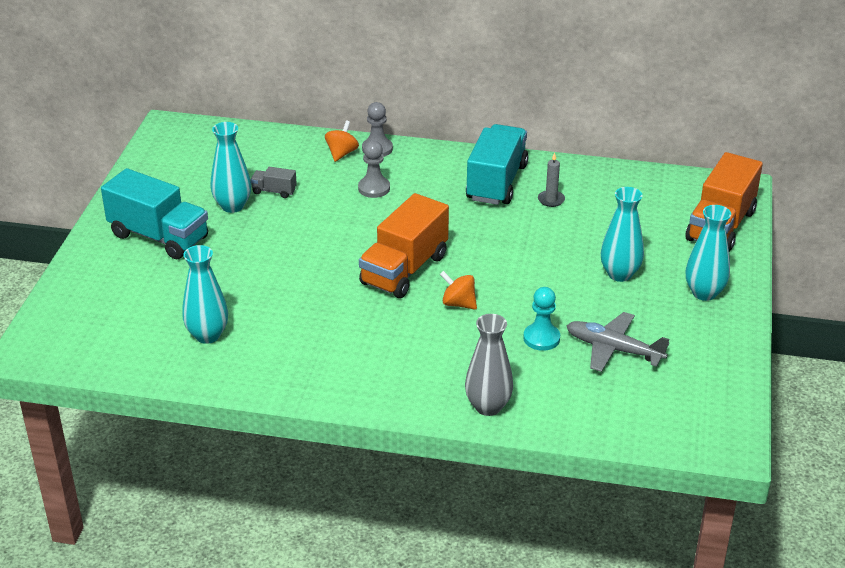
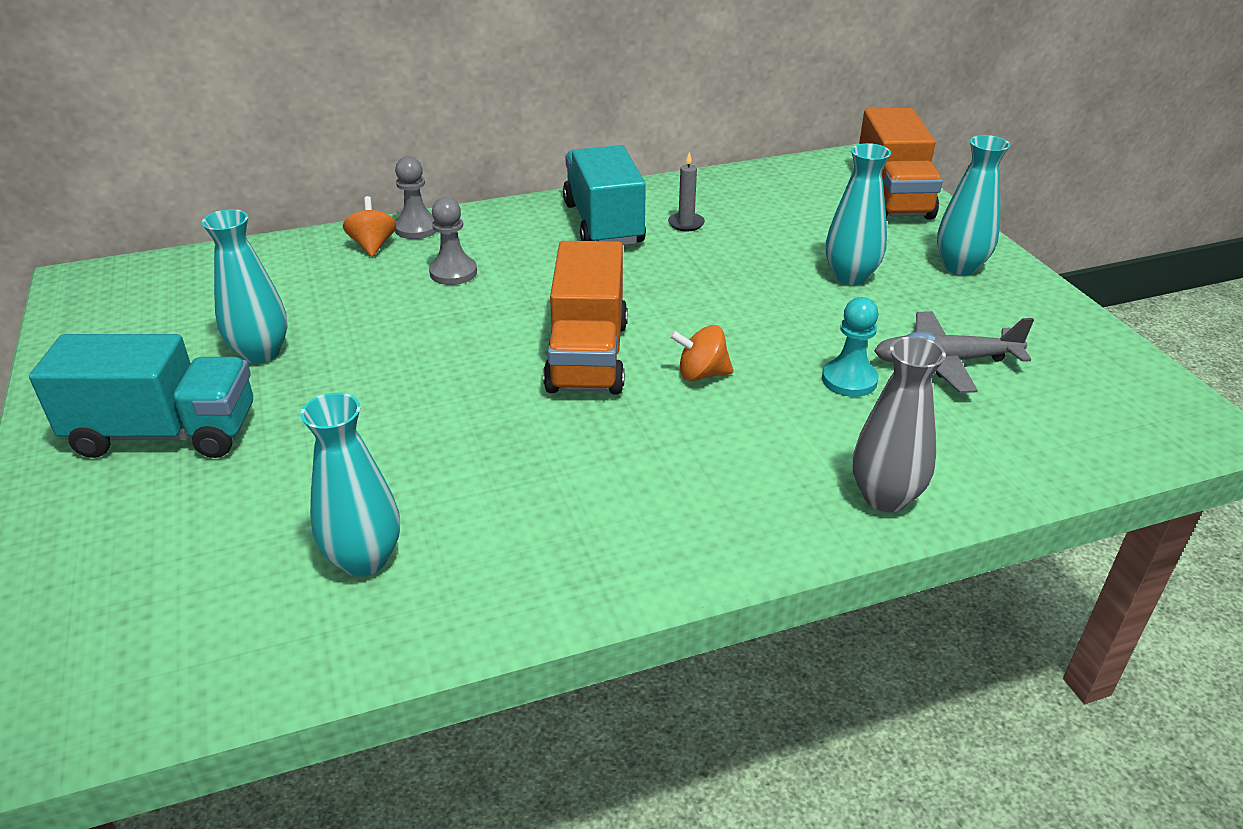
camera: 30 degrees left, 0 degrees up
grey truck [250,167,297,198] -> none

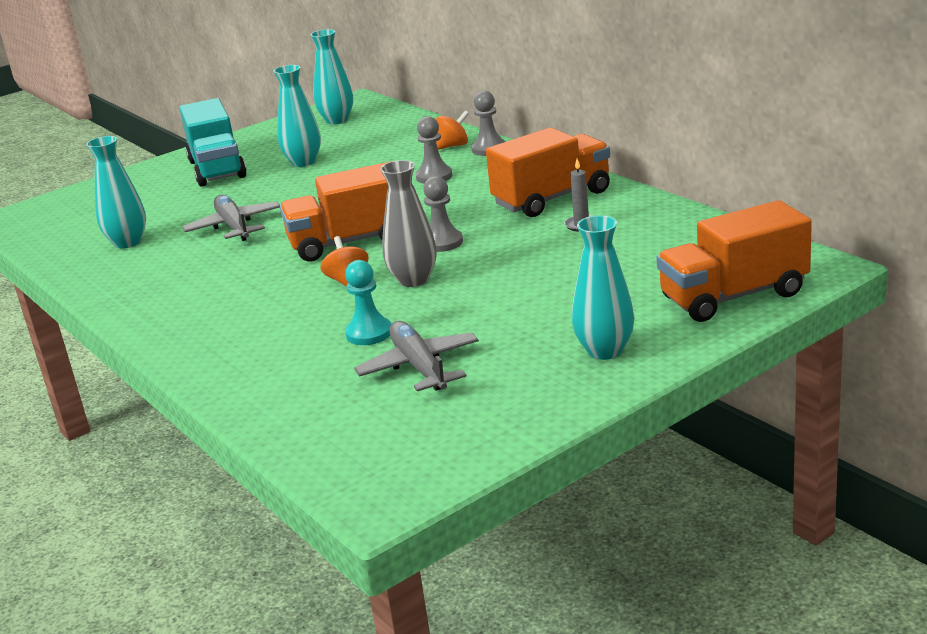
camera: 75 degrees right, 10 degrees down
turquoise truck [563,145,646,245] -> orange truck [486,128,610,217]
turquoise vase [826,143,891,285] -> turquoise vase moved to [310,29,353,124]
grey vase [853,336,946,512] -> grey vase moved to [380,160,437,287]
none -> grey plane [182,195,280,241]
none -> grey pawn [423,176,463,252]

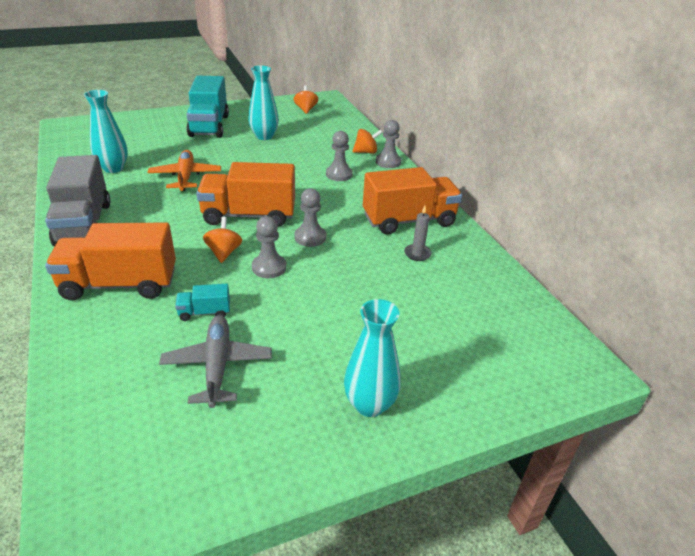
camera: 10 degrees right, 10 degrees up
grey plane [182,195,280,241] -> orange plane [148,150,221,191]
turquoise vase [310,29,353,124] -> orange spinning top [293,85,319,114]
turquoise pawn [345,260,391,345] -> turquoise truck [175,284,230,321]
grey vase [380,160,437,287] -> grey pawn [252,216,286,278]
orange truck [656,200,812,322] -> orange truck moved to [45,223,176,301]
none -> grey truck [45,155,110,246]

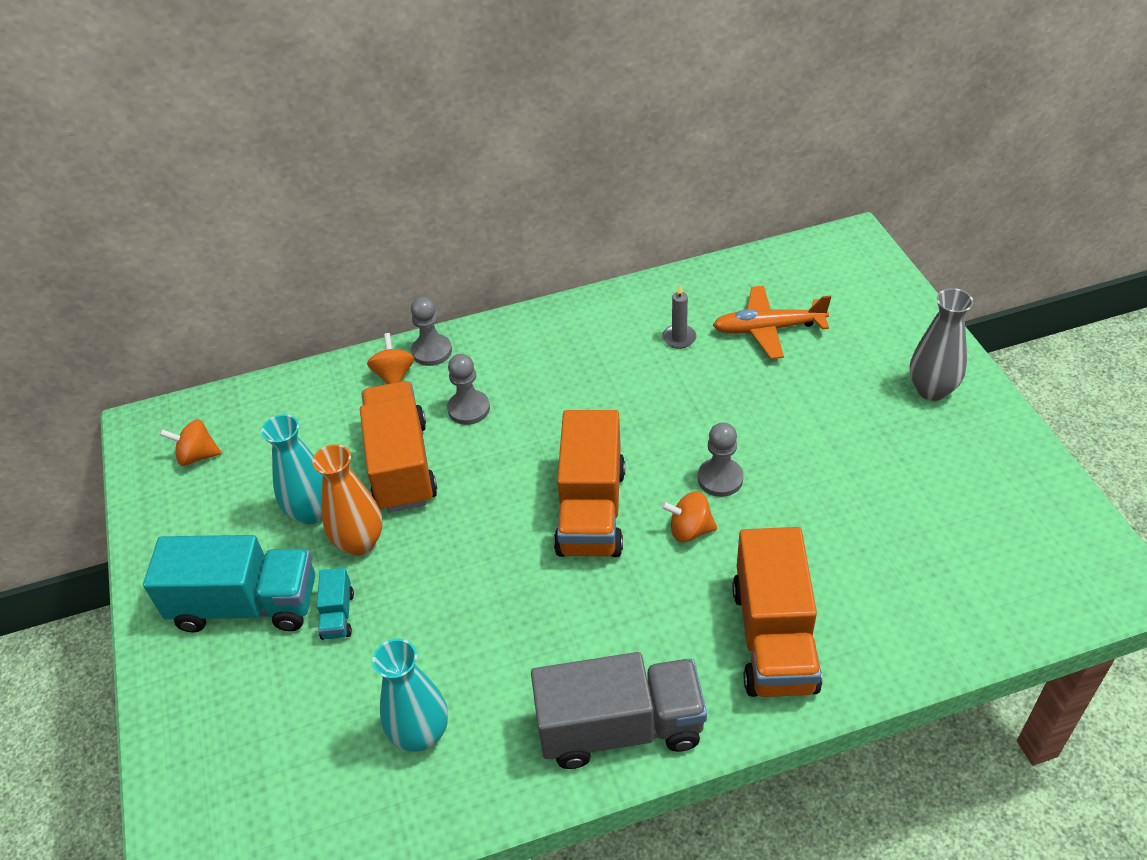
camera: 80 degrees left, 10 degrees up
orange plane [148,150,221,191] -> orange plane moved to [713,286,831,359]
grey plane [159,315,272,408] -> none
turquoise truck [175,284,230,321] -> turquoise truck moved to [317,568,354,640]
grey pawn [295,188,326,247] -> none
turquoise vase [344,299,401,417] -> grey vase [910,288,974,401]
orange truck [363,167,462,235] -> orange truck moved to [360,381,437,512]
none -> orange vase [312,444,383,556]

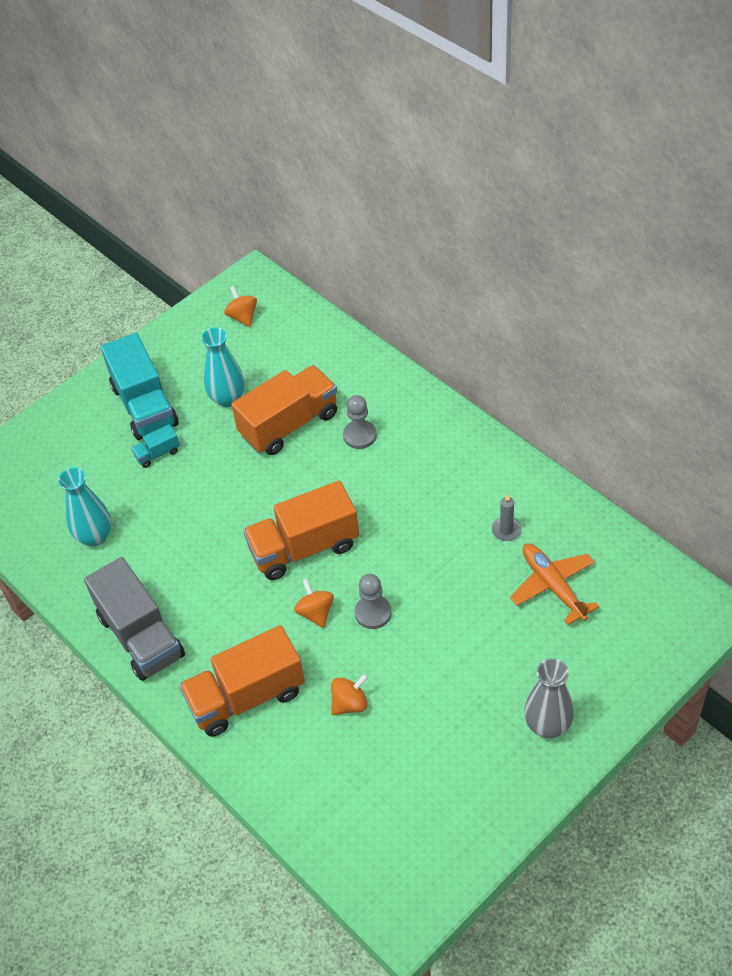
camera: 65 degrees right, 5 degrees up
orange vase [312,444,383,556] -> none
orange spinning top [367,333,414,384] -> orange spinning top moved to [331,674,368,715]
grey pawn [411,297,452,366] -> none

